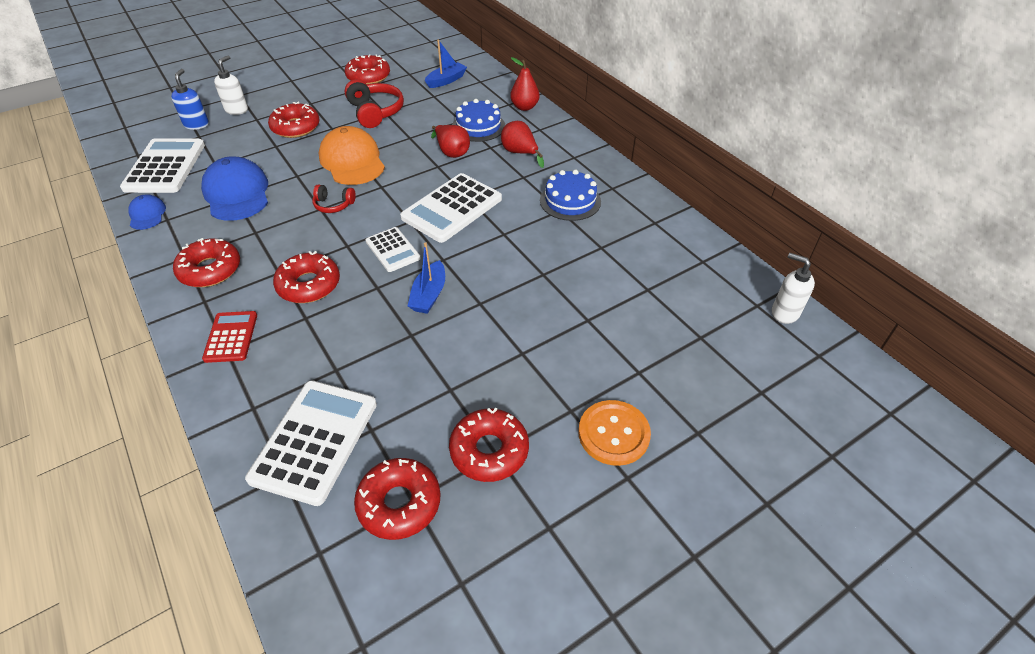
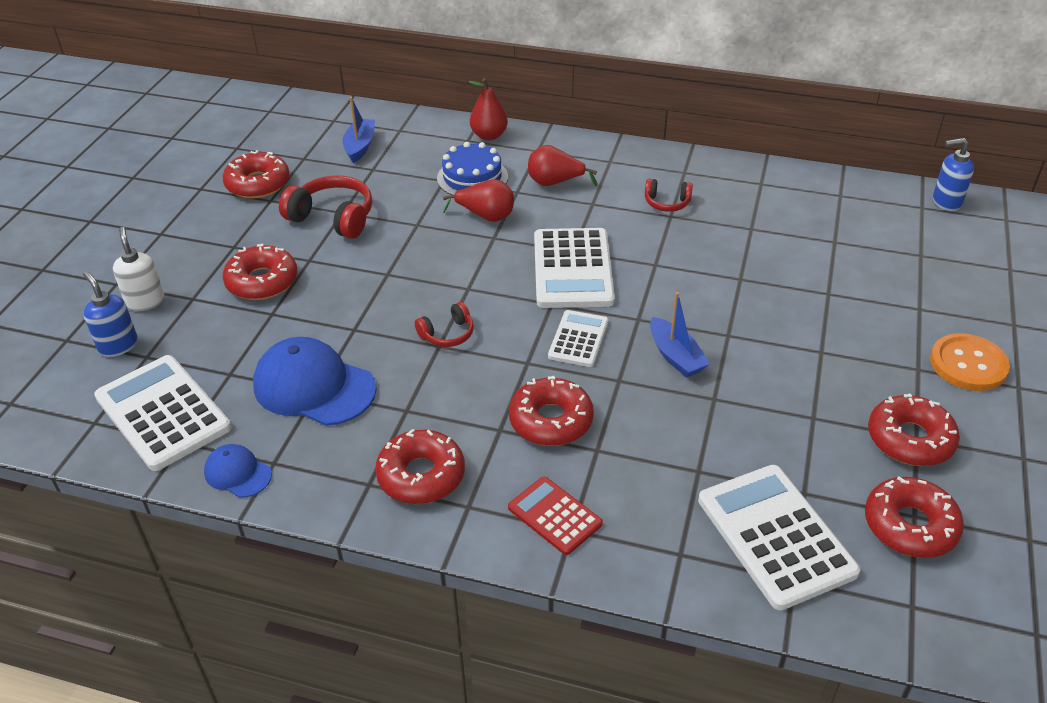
camera: 40 degrees left, 5 degrees down
orange cap [319,126,385,185] -> none
white calculator [365,227,421,272] -> white calculator turned 90 degrees counterclockwise [548,310,609,367]
blue cake [540,170,601,221] -> red headphones [645,179,693,212]
white soap dispenser [772,253,815,324] -> blue soap dispenser [933,138,974,211]

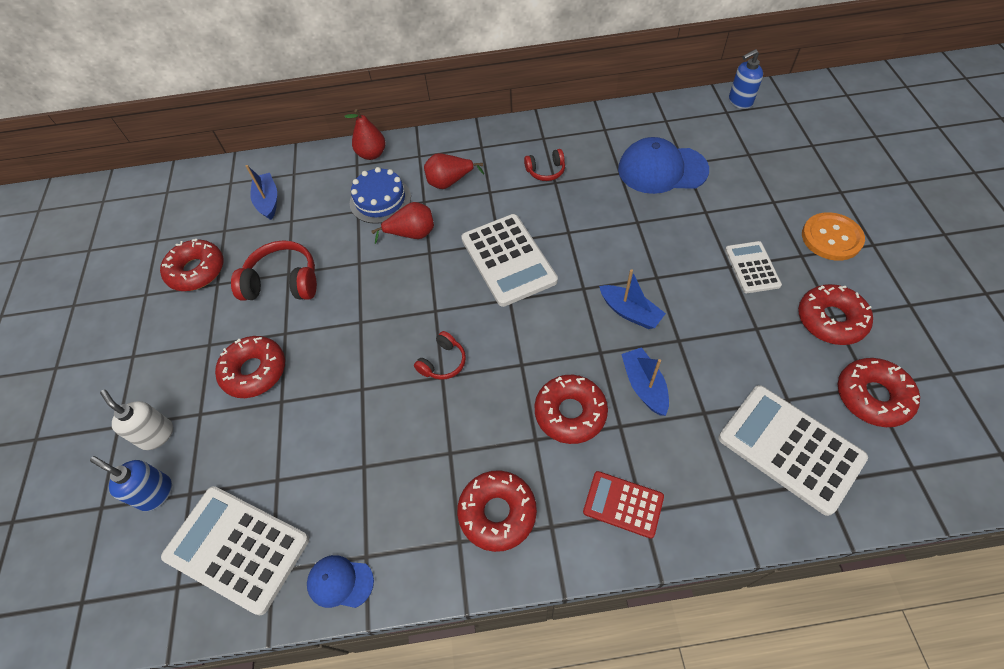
camera: 20 degrees left, 15 degrees up
blue cap [253,337,376,426] -> blue cap moved to [618,137,709,194]
white calculator [548,310,609,367] -> white calculator moved to [725,241,782,293]
none -> blue boat [621,347,669,416]

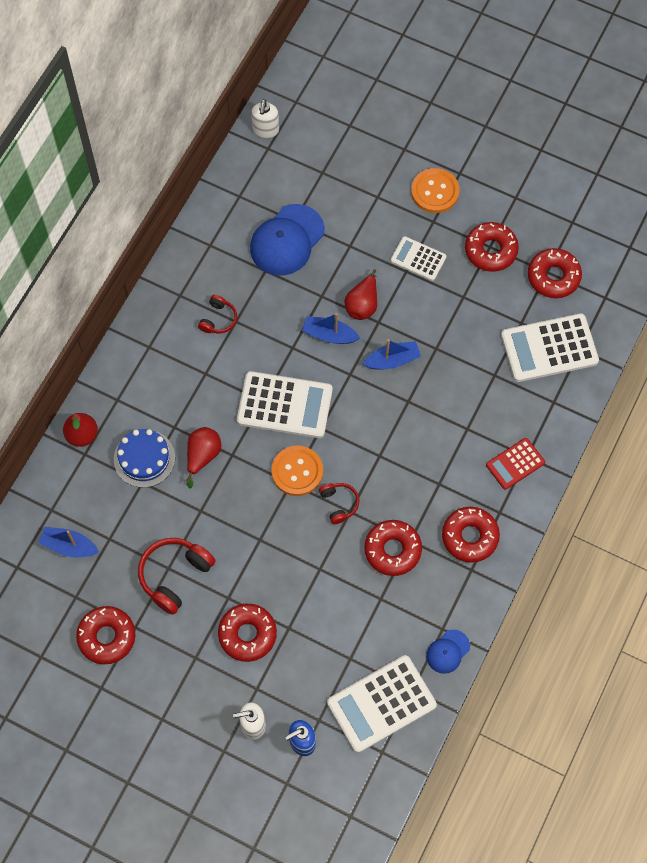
camera: 60 degrees left, 10 degrees up
red pear [424,153,484,189] -> red pear moved to [345,269,377,320]
red donut [535,375,608,444] -> red donut moved to [364,520,422,576]
blue boat [621,347,669,416] -> blue boat moved to [302,313,360,344]
blue soap dispenser [729,49,763,109] -> white soap dispenser [251,99,279,139]
none -> orange button [271,445,323,496]

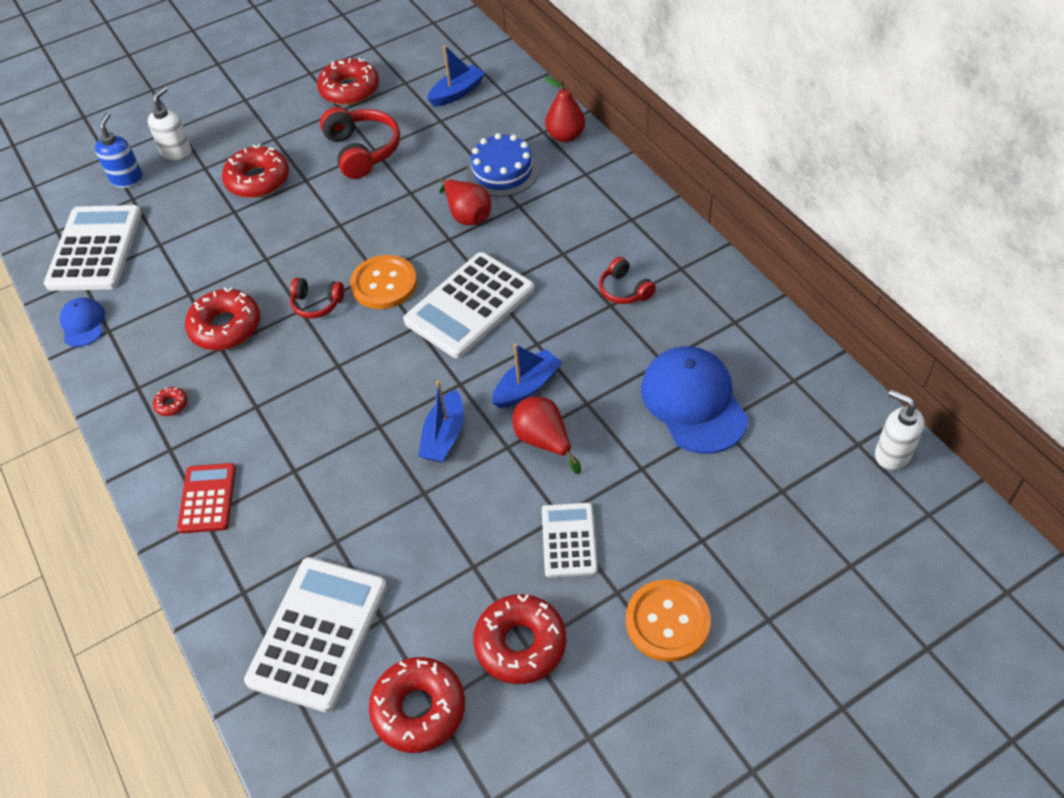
camera: 125 degrees right, 15 degrees down
white calculator [391,236,447,281] -> white calculator turned 60 degrees counterclockwise [542,503,598,578]
red donut [442,507,500,563] -> red donut [153,387,187,416], size x0.44

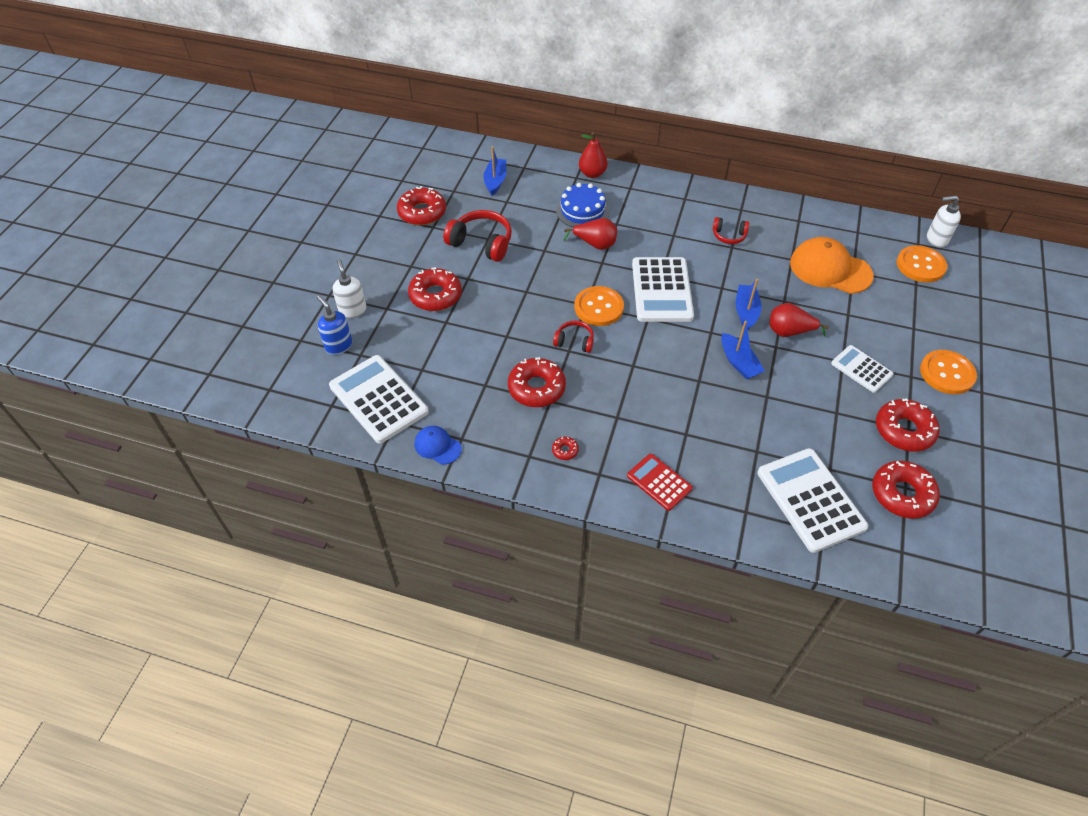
camera: 45 degrees left, 0 degrees up
red headphones [290,278,344,318] -> red headphones turned 135 degrees counterclockwise [553,321,594,353]
blue cap [641,346,749,454] -> orange cap [790,237,874,294]
none -> orange button [896,245,947,283]

